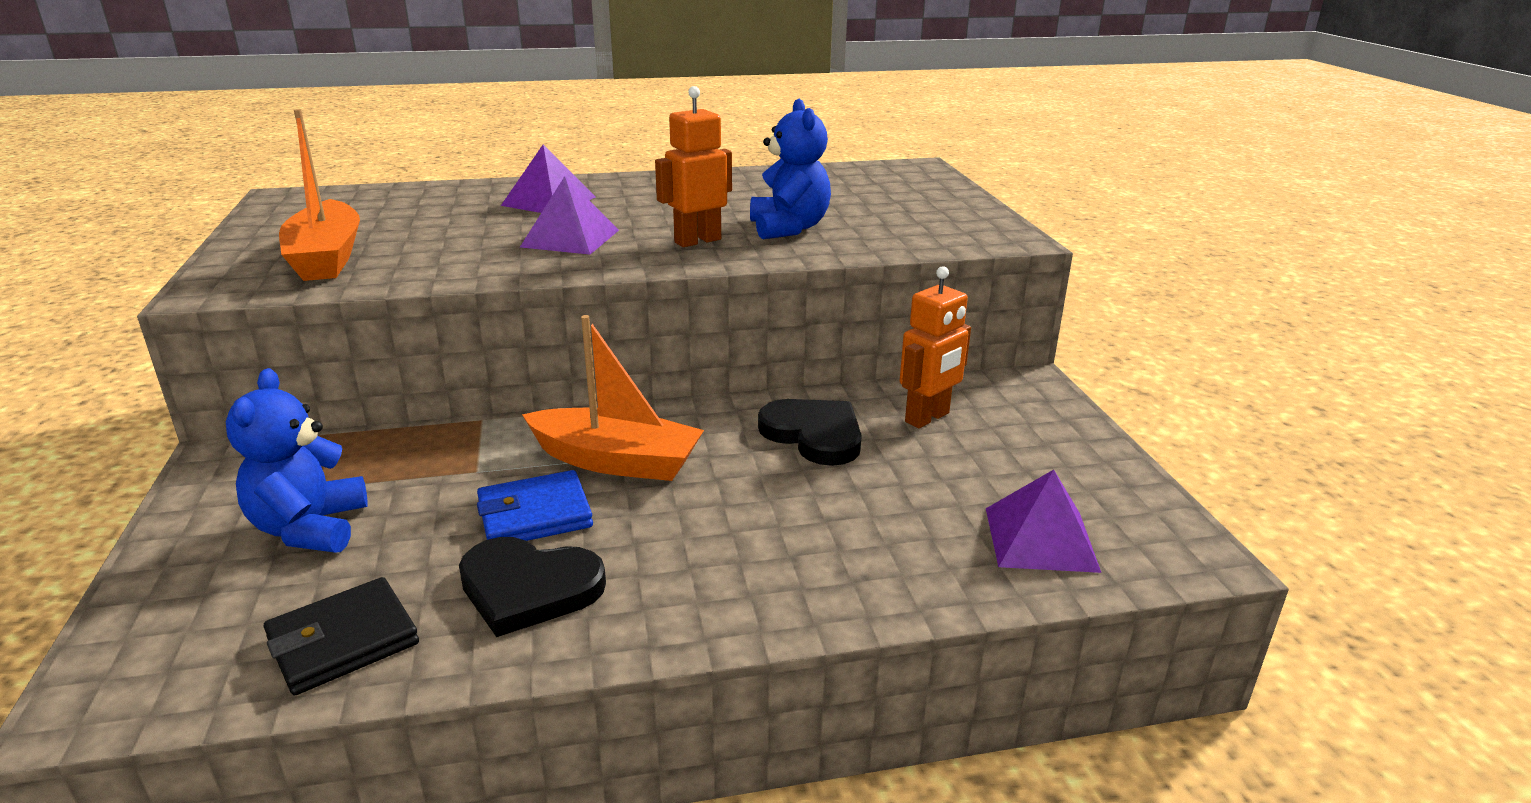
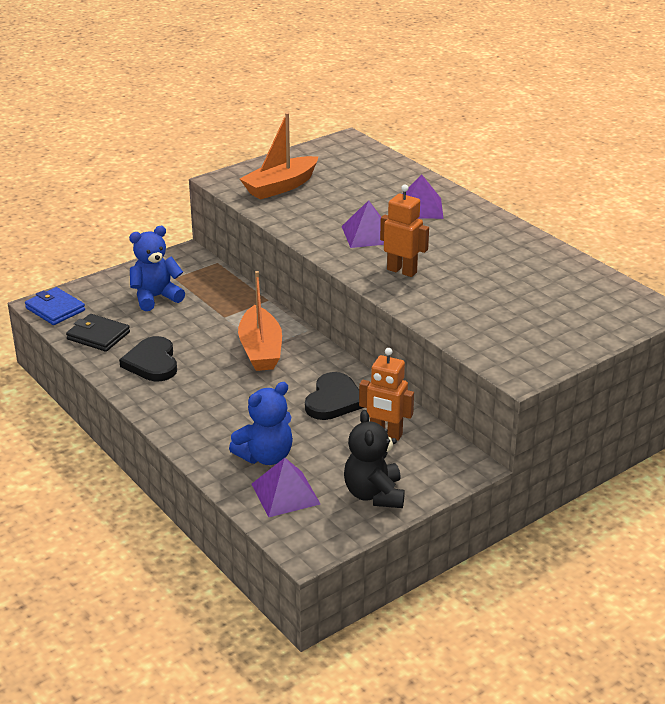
camera: 65 degrees right, 5 degrees up
blue wallet [477,470,593,541] -> blue wallet moved to [25,287,85,325]
blue teddy bear [750,99,831,239] -> blue teddy bear moved to [229,382,293,465]
none -> black teddy bear [344,410,405,508]

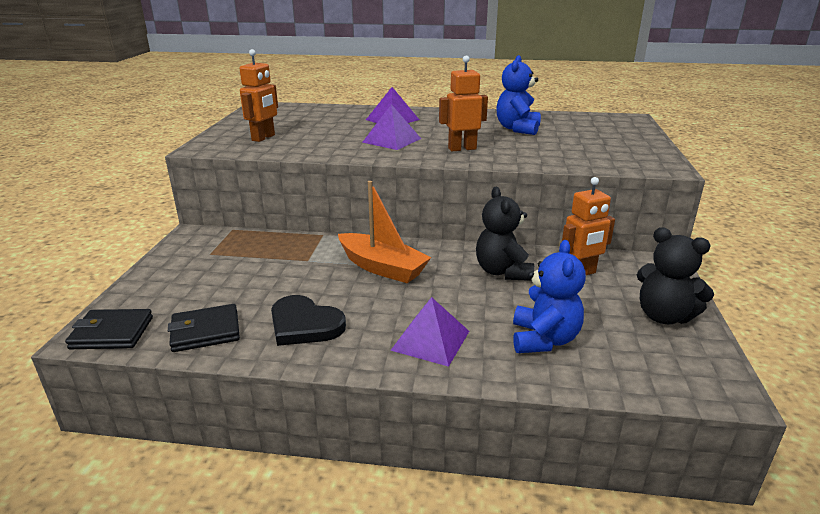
camera: 45 degrees left, 5 degrees down
blue wallet [25,287,85,325] -> black wallet [65,309,153,349]
blue teddy bear [129,226,185,311] -> blue teddy bear moved to [496,55,541,135]
orange boat [240,112,319,200] -> orange robot [239,49,278,142]
purple pyramid [252,458,320,517] -> purple pyramid moved to [390,297,469,367]
black heart [305,372,364,420] -> black teddy bear [476,187,534,281]

